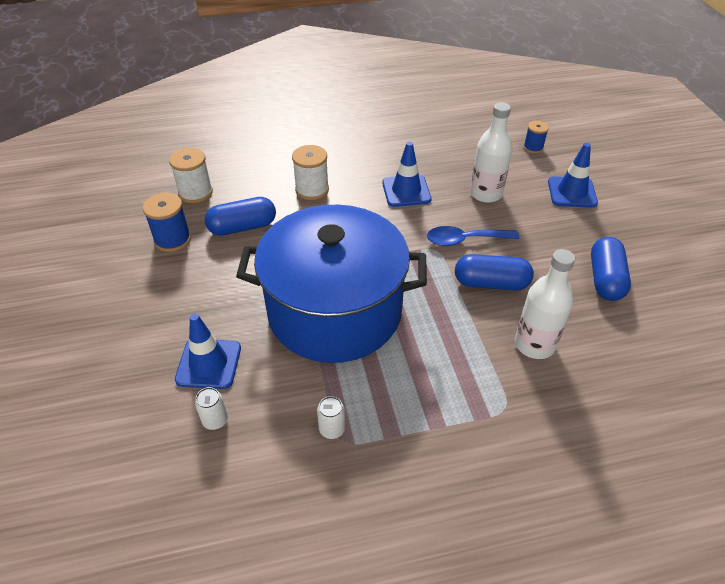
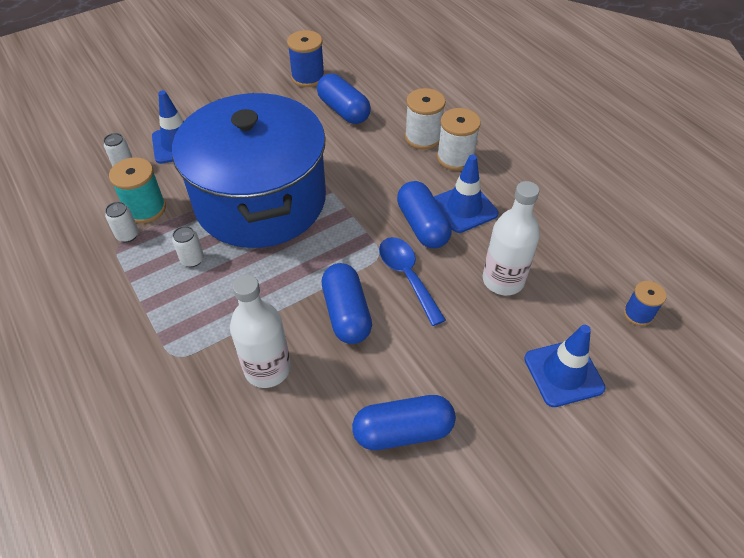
camera: 70 degrees right, 5 degrees up
white spool [169,148,213,203] -> white spool moved to [437,108,481,171]
none -> turquoise spool [109,157,166,223]
none -> white can [172,226,204,267]
none -> blue capsule [397,181,452,248]

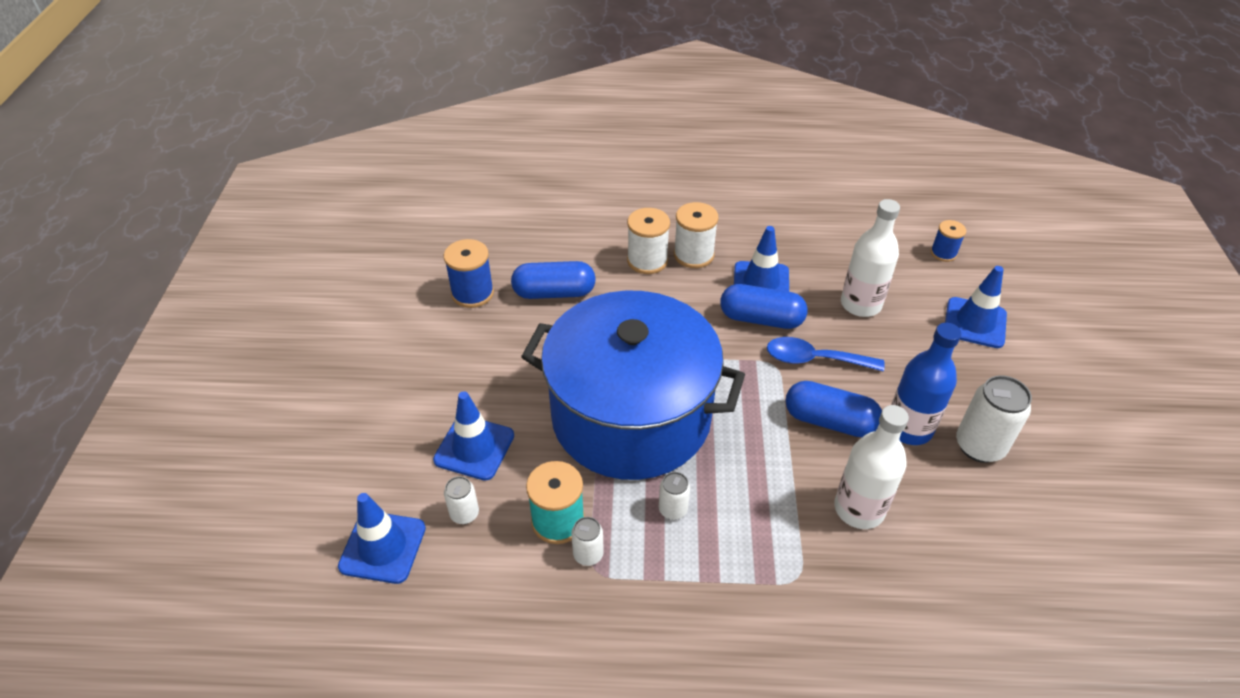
camera: 55 degrees left, 5 degrees down
blue capsule [352,395,456,450] -> white can [956,375,1032,463]
none -> blue traffic cone [338,493,426,584]
none -> blue bottle [891,323,961,445]

